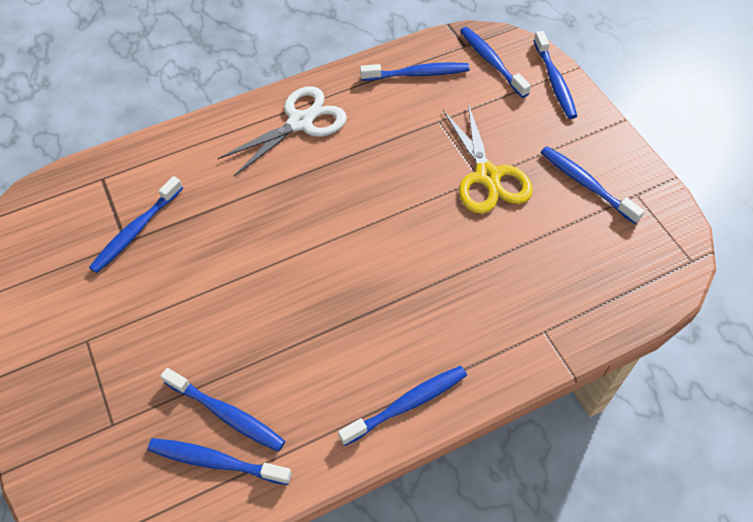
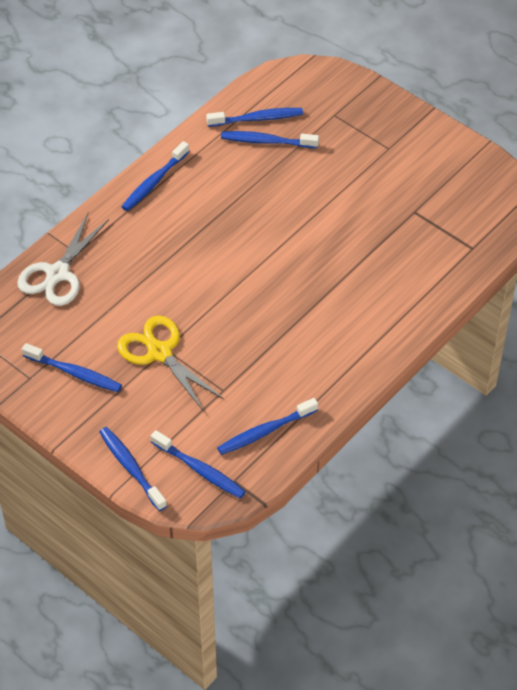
camera: 155 degrees right, 5 degrees down
blue toothbrush [89,176,183,273] -> none
white scissors [218,86,347,176] -> white scissors moved to [17,213,109,306]

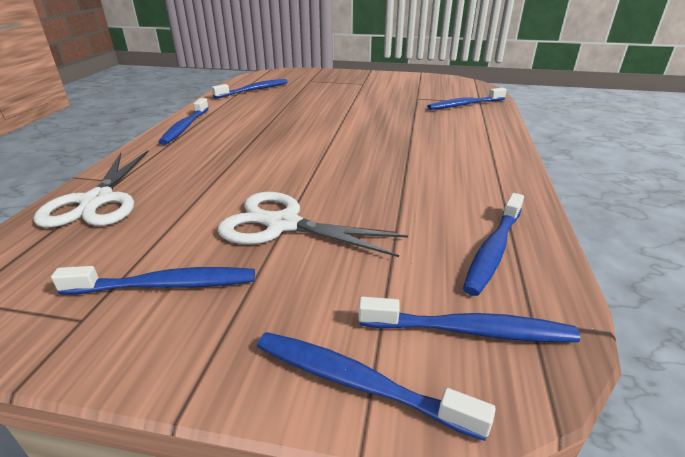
camera: 30 degrees left, 20 degrees down
yellow scissors [117,315,224,412] -> white scissors [217,192,408,257]
blue toothbrush [221,131,319,148] -> blue toothbrush moved to [427,88,507,110]

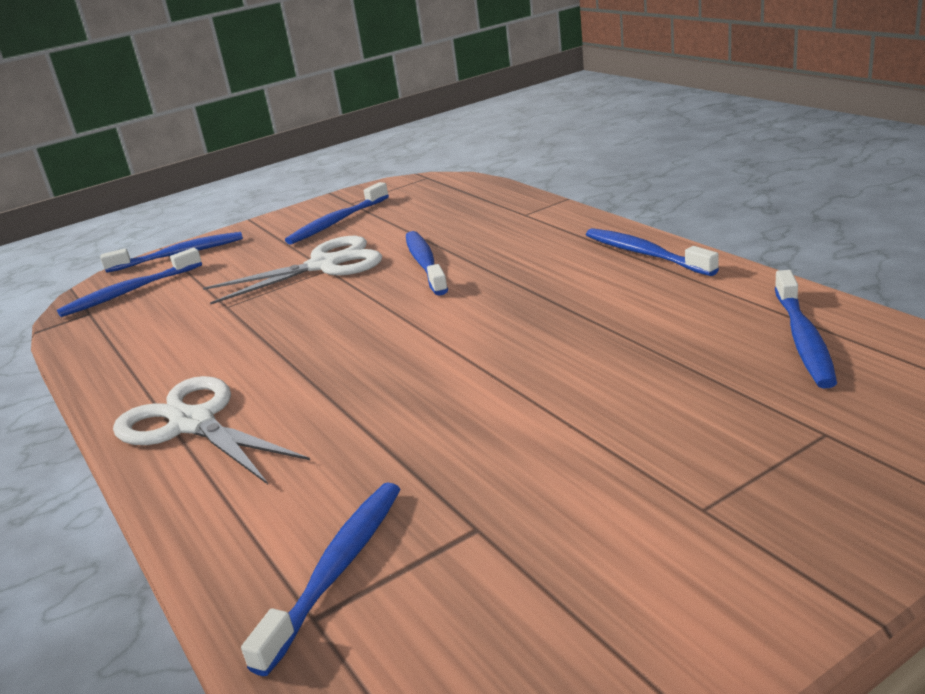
camera: 140 degrees right, 5 degrees down
white scissors [33,150,149,228] -> white scissors moved to [113,376,310,484]
blue toothbrush [463,193,524,296] -> blue toothbrush moved to [406,231,448,296]

